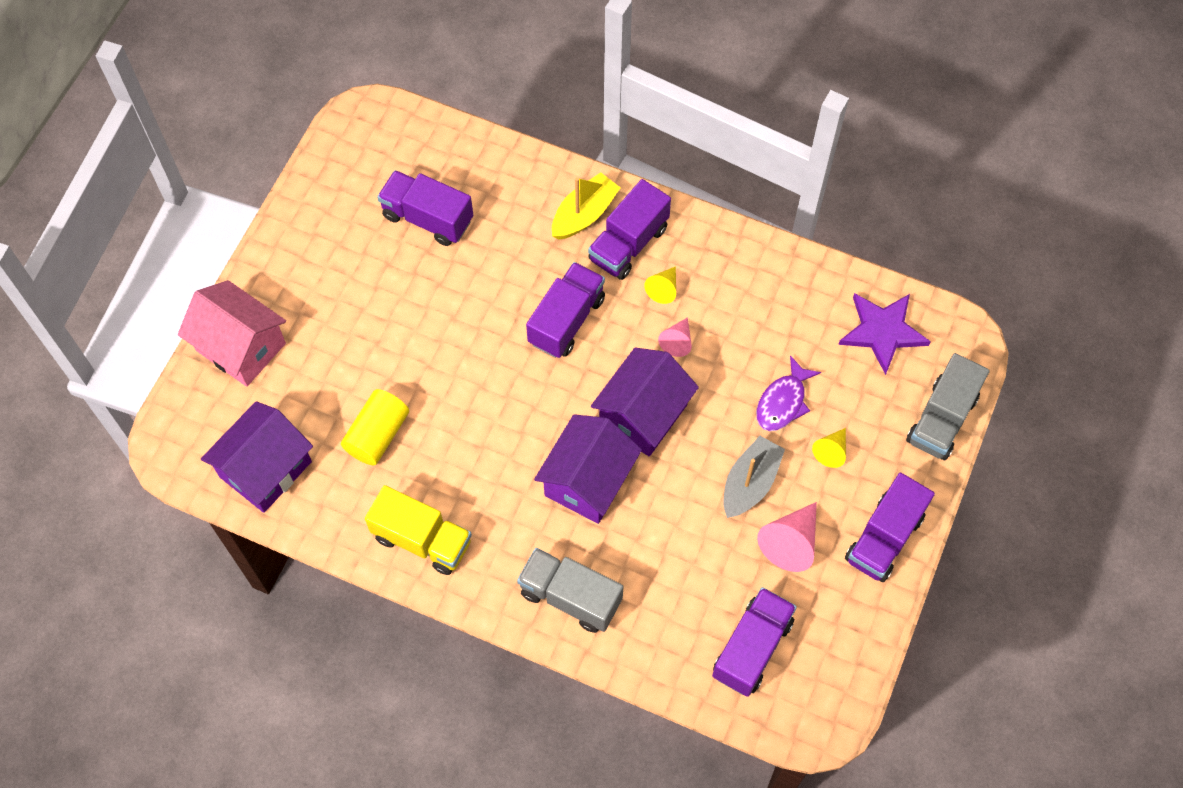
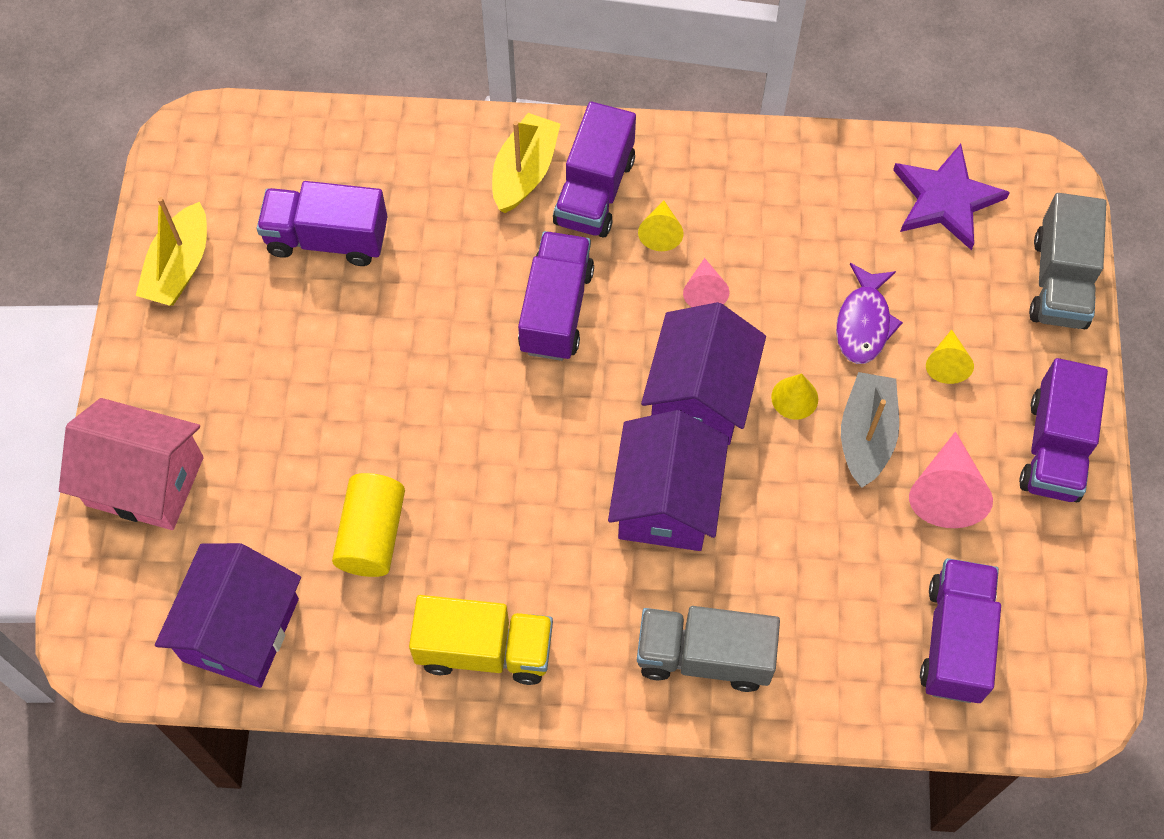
camera: 20 degrees left, 0 degrees up
none -> yellow boat [136,197,207,306]
none -> yellow cone [771,373,818,420]

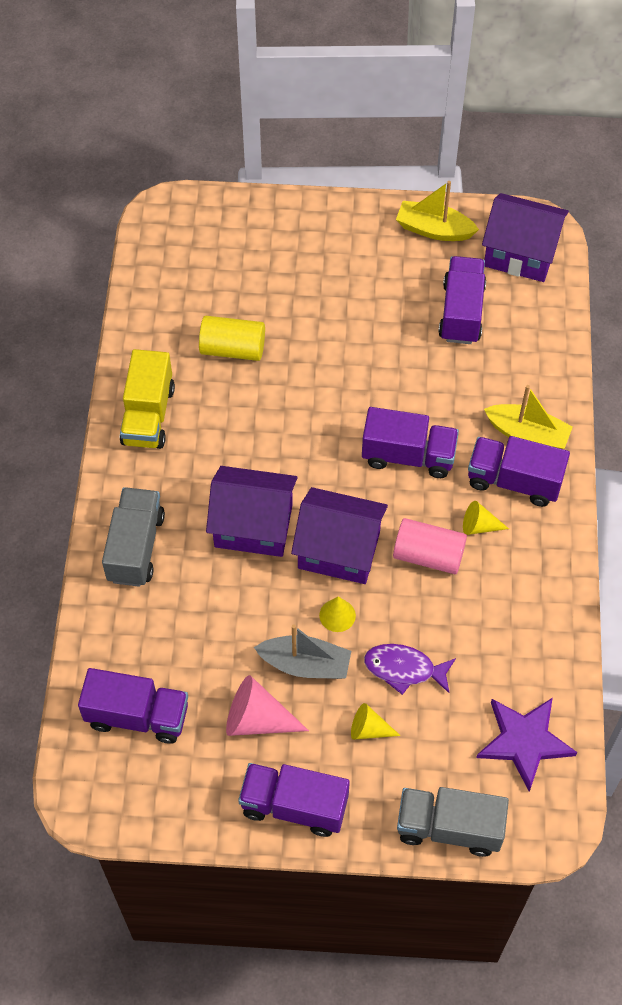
camera: 90 degrees right, 5 degrees down
pink house [59,398,204,530] -> none
purple house [155,543,301,688] -> purple house moved to [482,193,569,282]
pink cone [683,258,729,307] -> pink cylinder [393,518,467,574]

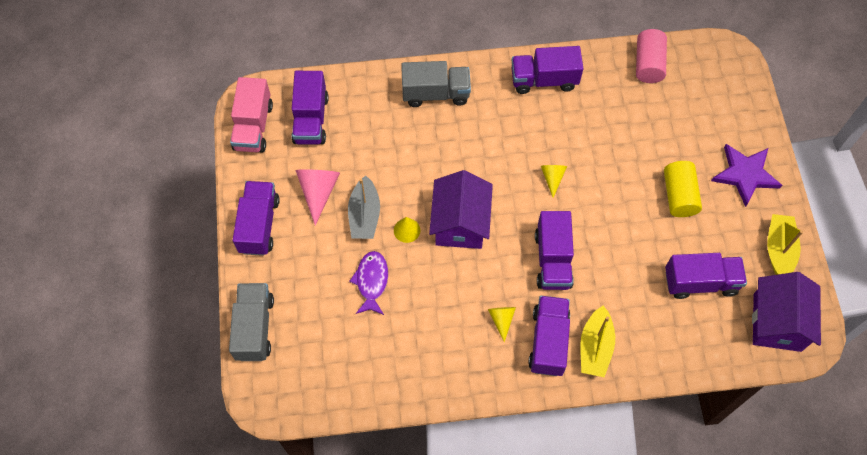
camera: 80 degrees right, 5 degrees up
yellow truck [120,349,175,449] -> purple truck [511,46,584,94]
yellow cylinder [199,316,265,361] -> yellow cylinder moved to [664,161,702,217]
purple house [206,466,298,557] -> none
yellow cone [351,703,401,740] -> yellow cone moved to [541,165,567,198]
pink cylinder [393,518,467,574] -> pink cylinder moved to [636,29,667,83]
purple star [476,698,577,791] -> purple star moved to [711,144,782,207]
none -> pink truck [230,77,273,153]

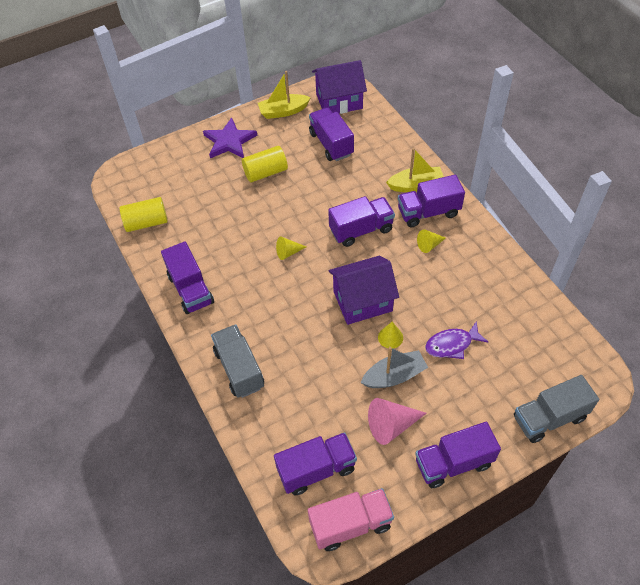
camera: 110 degrees left, 10 degrees down
pink cylinder [636,29,667,83] -> yellow cylinder [119,197,168,232]

